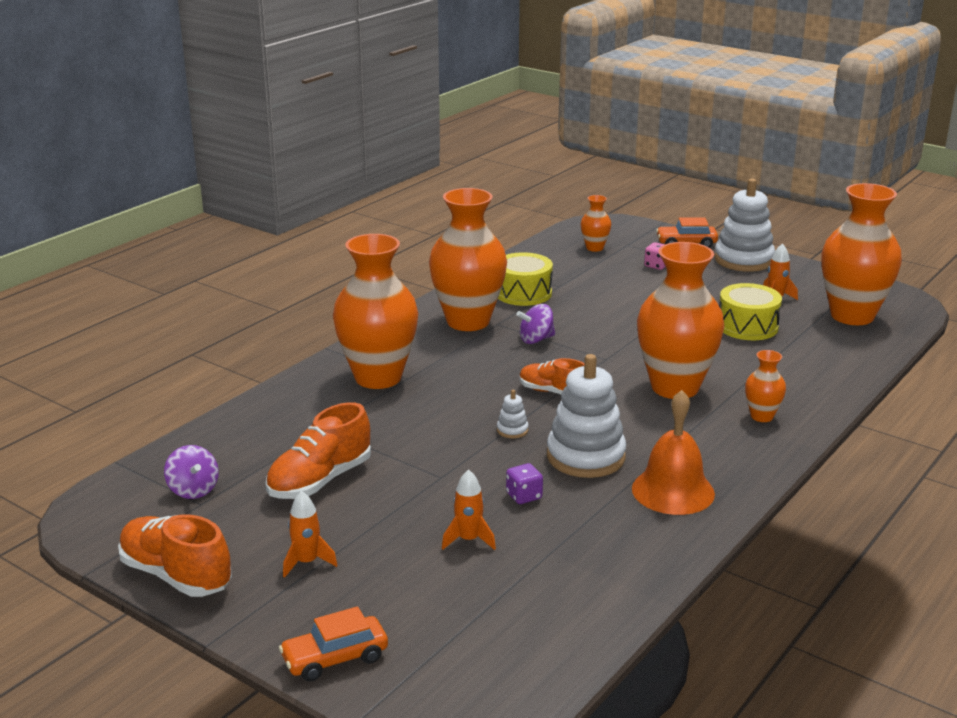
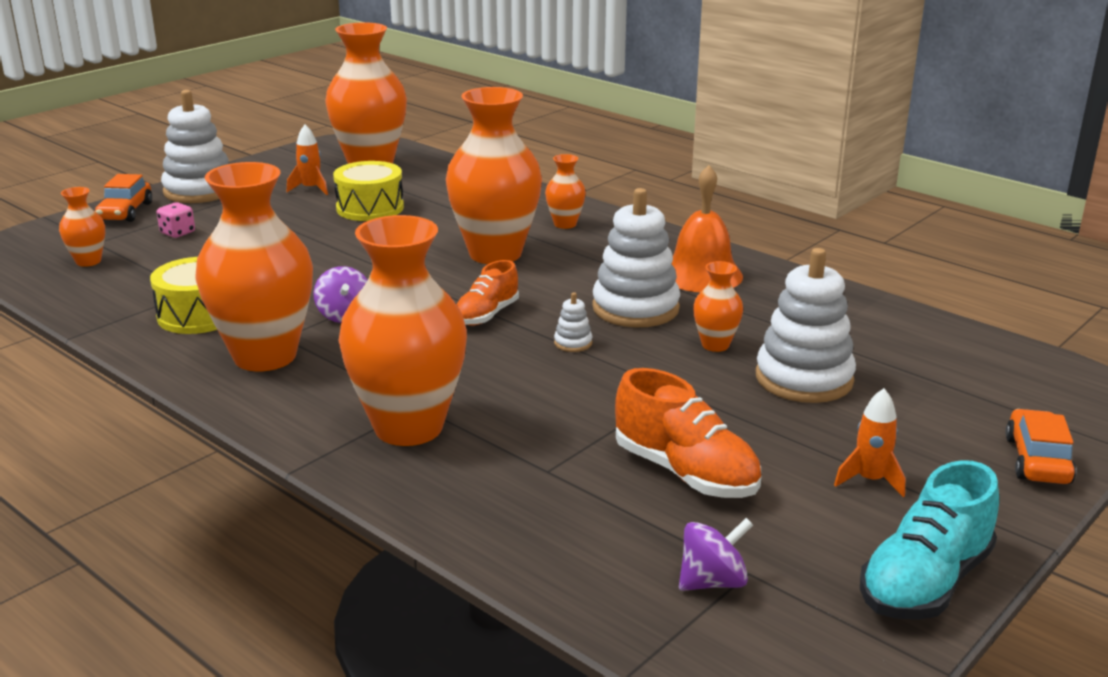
camera: 85 degrees left, 0 degrees up
orange shoe [118,514,232,597] -> turquoise shoe [860,460,999,620]
orange car [279,606,388,682] -> orange car turned 150 degrees counterclockwise [1005,409,1076,484]
orange rocket [442,469,496,550] -> white stacking toy [756,248,856,403]
purple dice [506,463,543,504] -> orange vase [693,261,743,352]

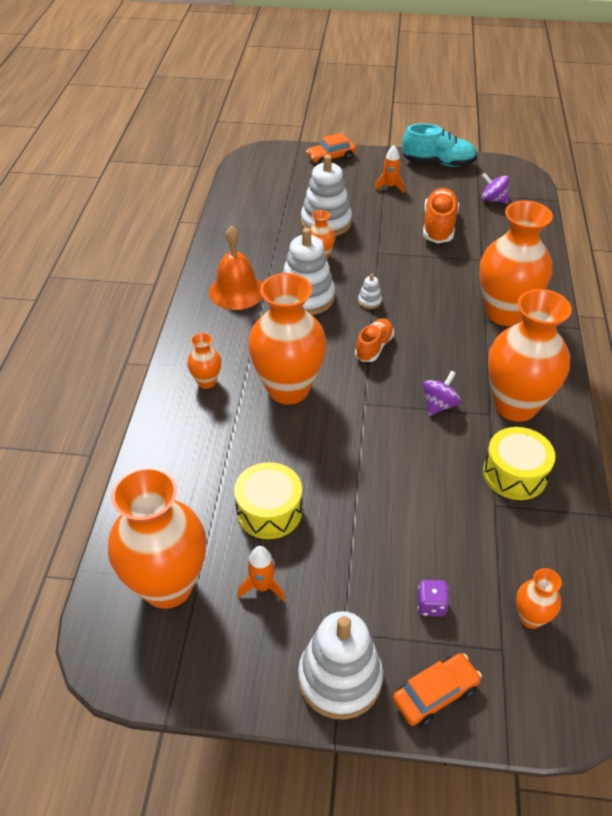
camera: 125 degrees left, 20 degrees up
pink dice [157,202,195,238] -> purple dice [417,580,449,616]
orange shoe [456,260,519,326] -> orange shoe turned 60 degrees counterclockwise [355,318,394,362]

